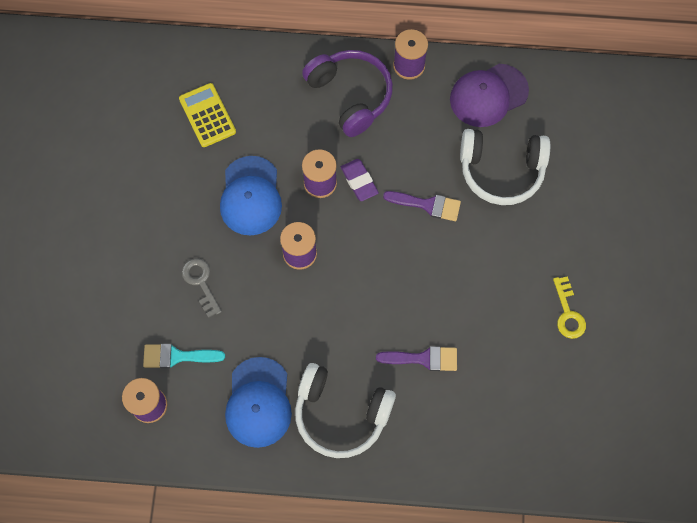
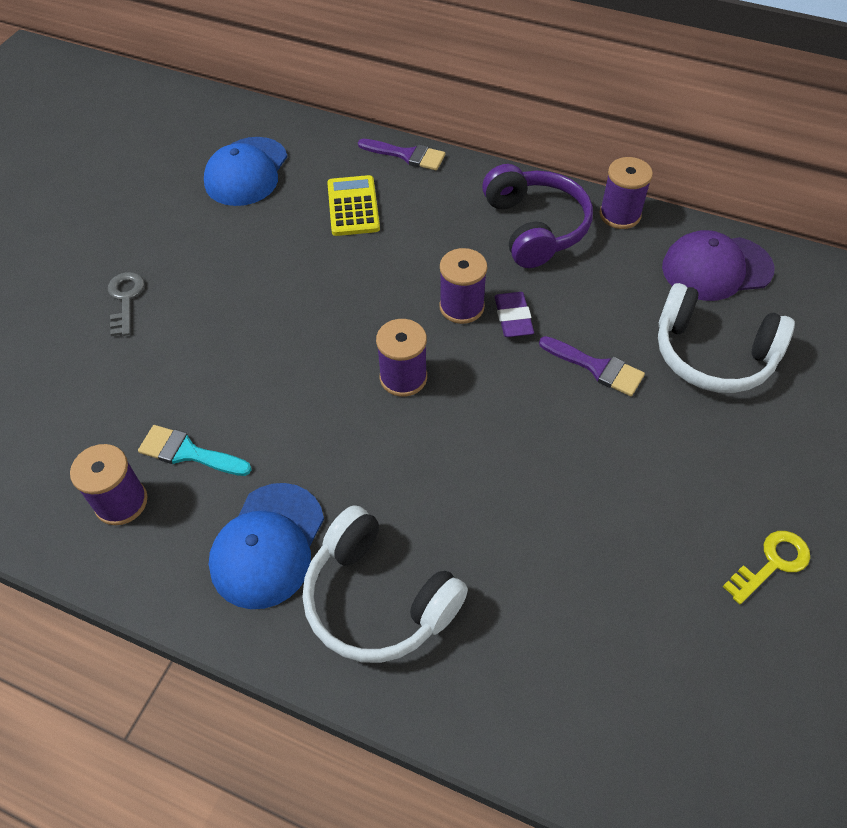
camera: 20 degrees right, 15 degrees down
grey key [182,258,222,318] -> grey key moved to [108,272,144,336]
blue cap [220,156,282,236] -> blue cap moved to [204,137,288,206]
purple brush [376,346,457,371] -> purple brush moved to [358,139,445,170]
yellow key [553,276,586,339] -> yellow key turned 135 degrees counterclockwise [723,531,810,604]

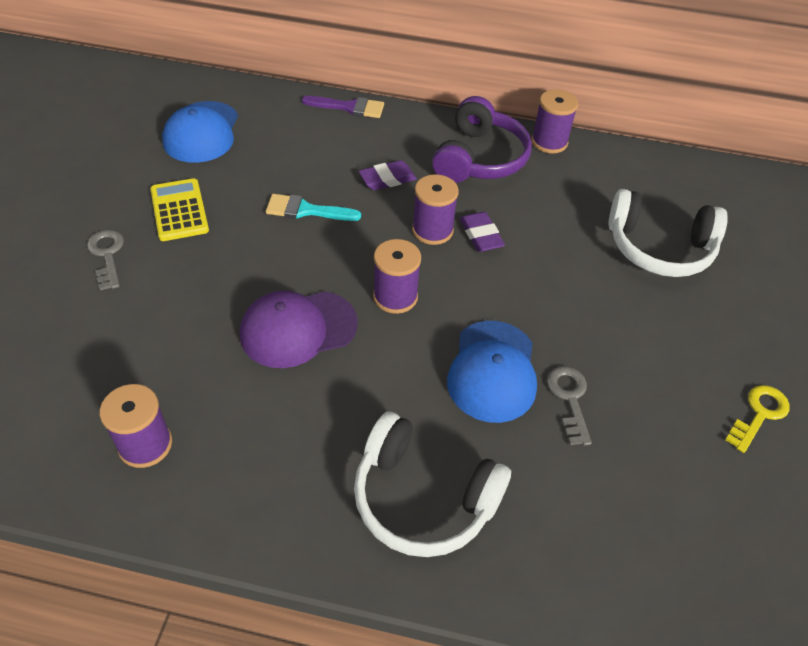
camera: 15 degrees left, 5 degrees down
turquoise brush [138,425,252,476] -> turquoise brush moved to [266,194,361,221]
blue cap [209,483,324,609] -> blue cap moved to [447,321,537,423]
yellow calculator [327,175,380,236] -> yellow calculator moved to [150,178,209,241]
purple headphones [482,164,593,268] -> purple headphones turned 45 degrees clockwise [432,96,532,183]
purple brush [539,336,645,396] -> none
purple cap [662,230,774,301] -> purple cap moved to [240,291,358,368]
none -> purple eraser [359,160,417,190]
none -> grey key [547,366,592,446]

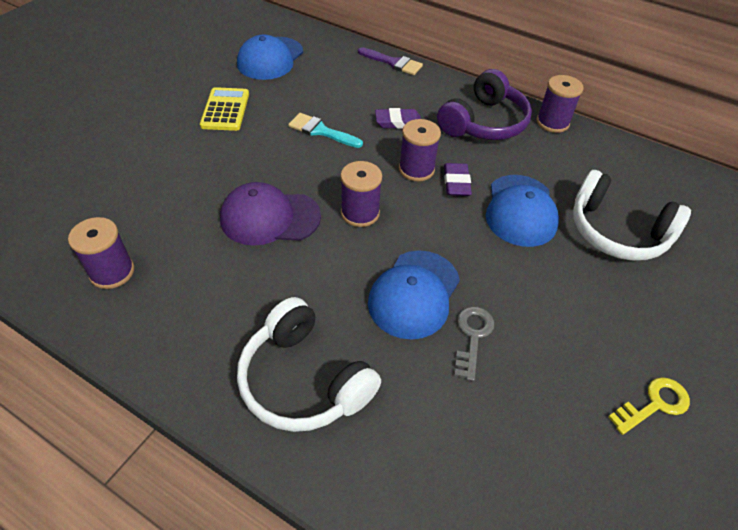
camera: 20 degrees right, 0 degrees up
grey key [87,230,124,290] -> none
none -> blue cap [486,175,559,247]

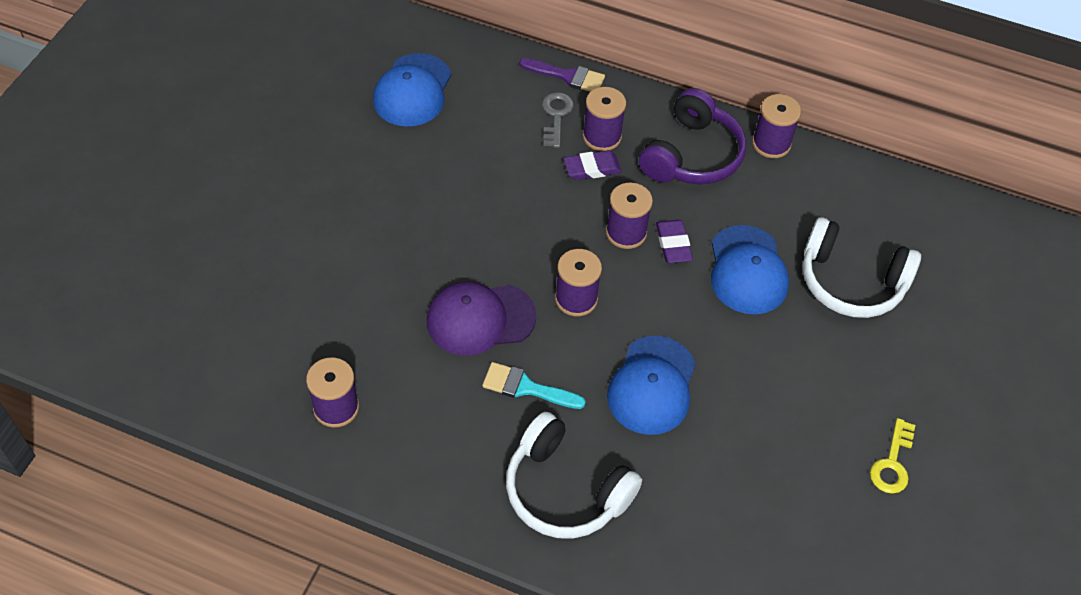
camera: 10 degrees left, 5 degrees up
yellow calculator [200,87,249,131] -> none
turquoise brush [288,113,363,148] -> turquoise brush moved to [482,362,586,409]
grey key [454,306,494,381] -> grey key moved to [542,92,574,148]
yellow key [608,377,690,435] -> yellow key turned 150 degrees clockwise [870,418,915,494]
none -> purple spool [583,87,626,151]

